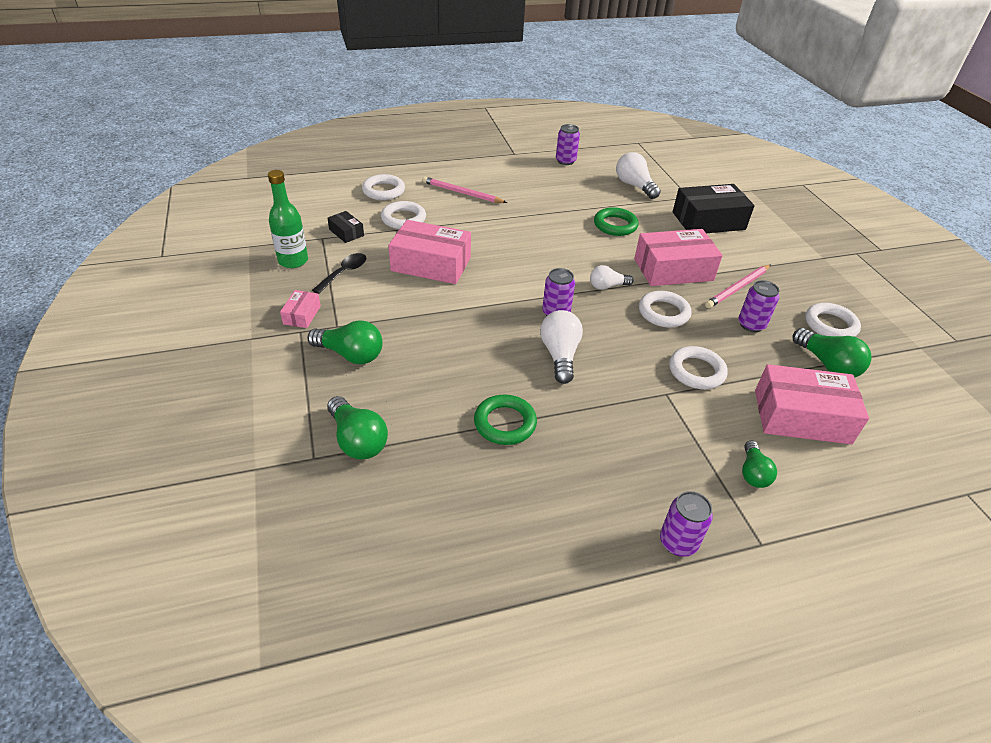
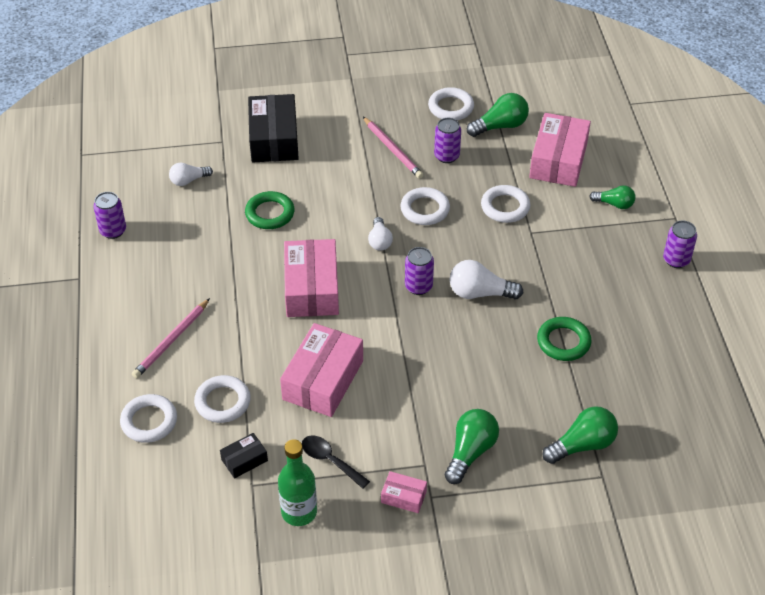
camera: 80 degrees left, 5 degrees up
white light bulb [616,152,661,199] -> white light bulb [169,163,213,186], size x0.65
pink box [634,229,723,286] -> pink box moved to [284,239,339,317]

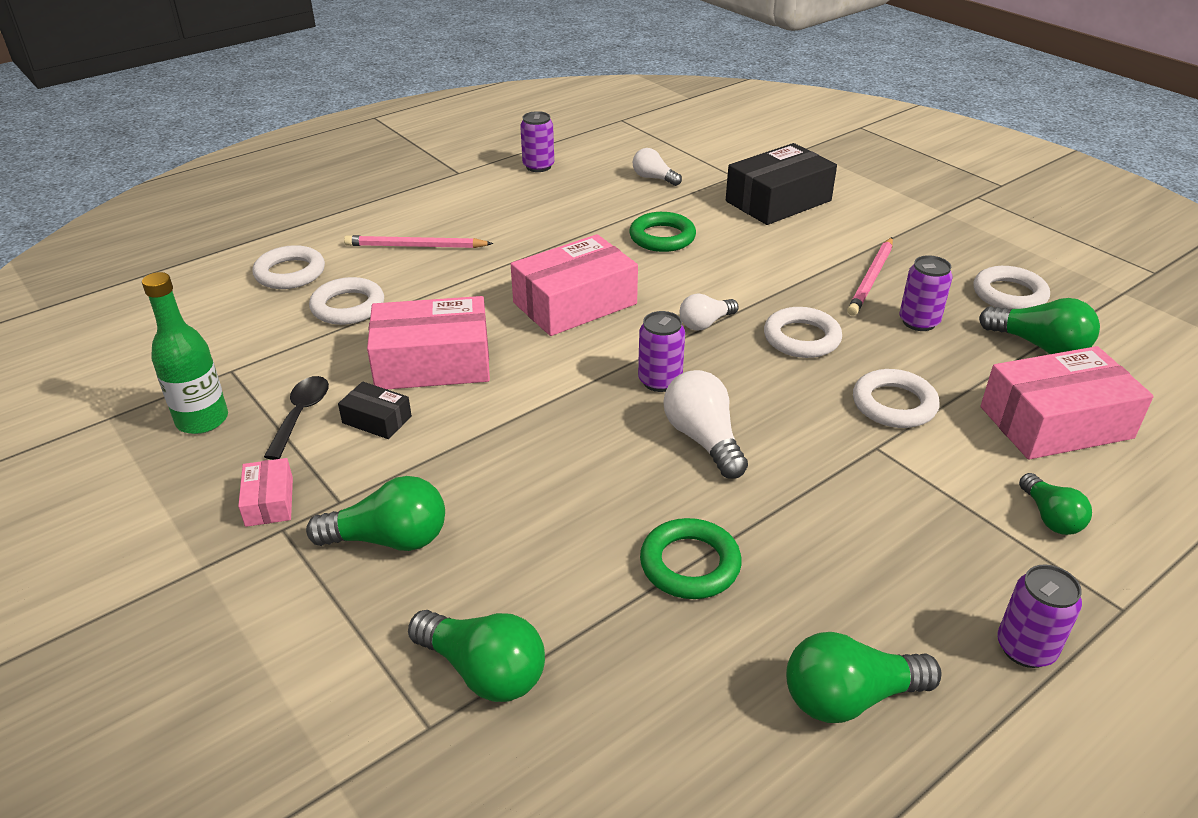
camera: 60 degrees right, 10 degrees down
black box [220,433,268,478] -> black box moved to [338,382,412,439]
none -> green light bulb [786,632,942,723]

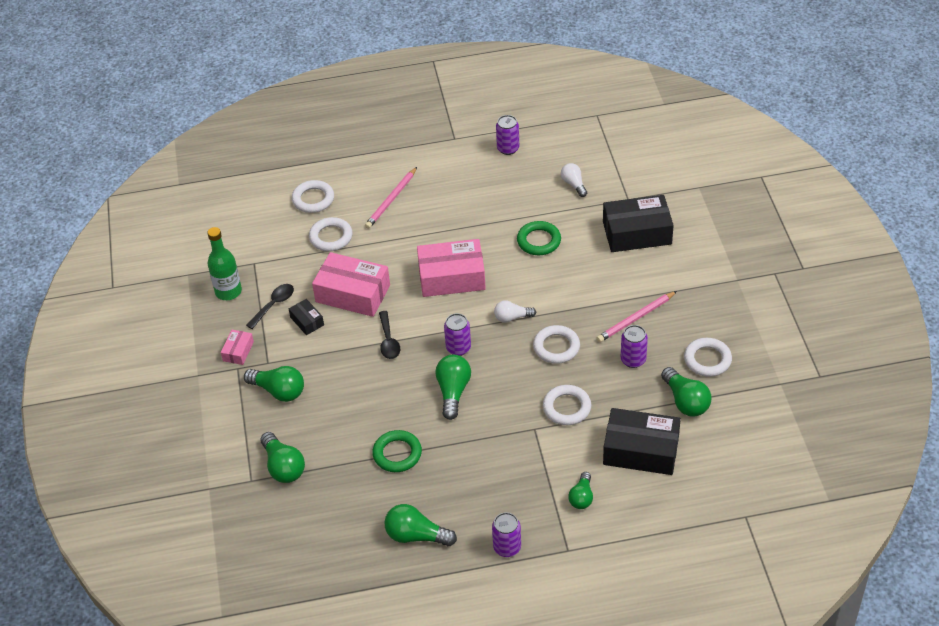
camera: 30 degrees right, 10 degrees up
pink pencil [344,235,493,248] -> pink pencil turned 90 degrees counterclockwise [365,167,417,229]
white light bulb [663,370,748,479] -> green light bulb [435,355,471,420]
pink box [981,346,1154,459] -> black box [603,408,681,475]
none -> black spoon [379,311,400,359]

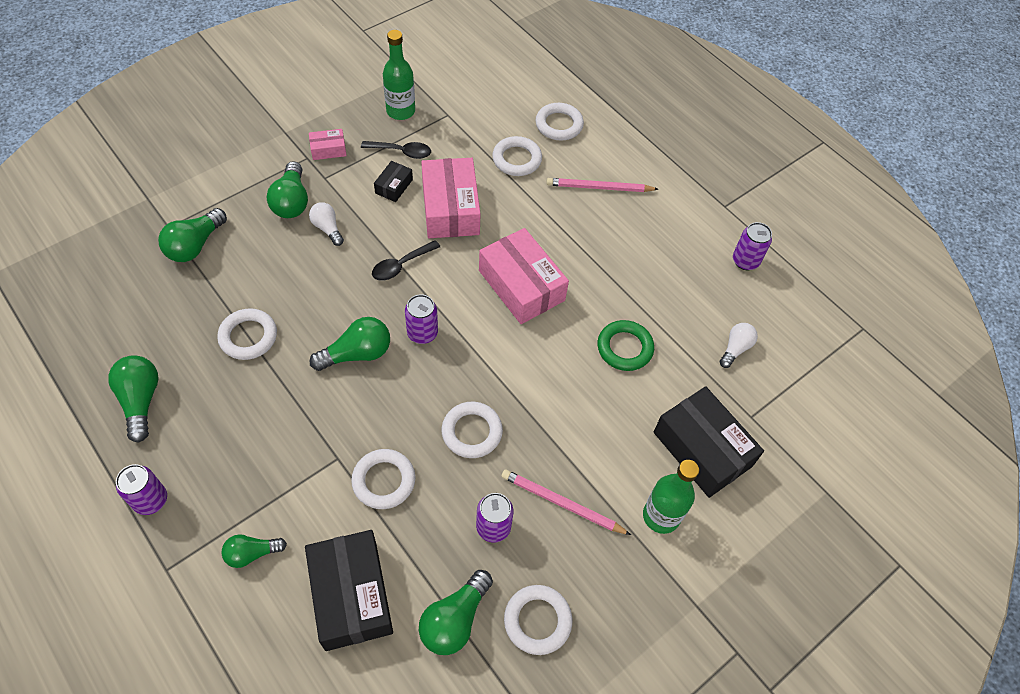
camera: 55 degrees right, 10 degrees up
green ring [372,430,422,472] -> white ring [217,308,277,360]
white light bulb [494,300,536,323] -> white light bulb moved to [309,202,344,246]
none -> green bottle [643,460,699,534]

